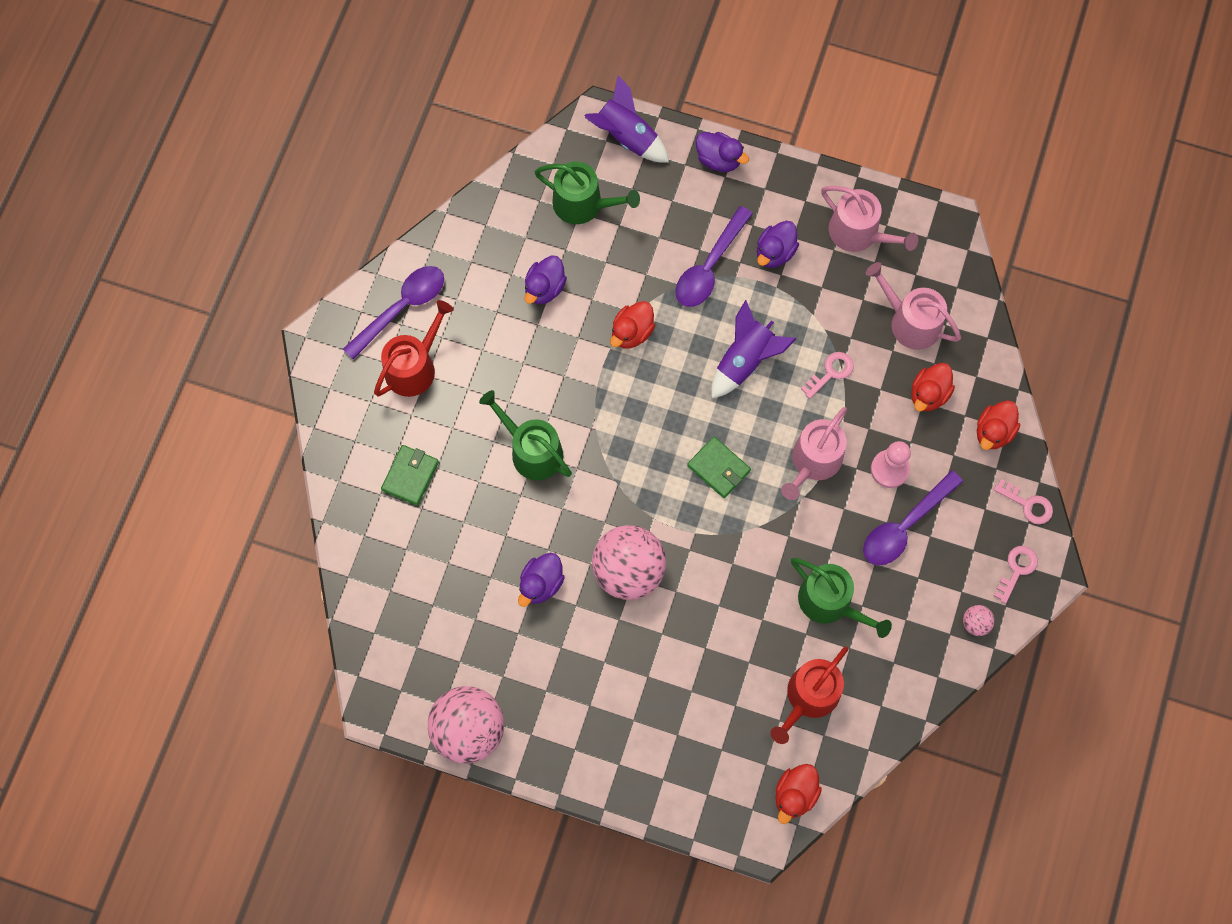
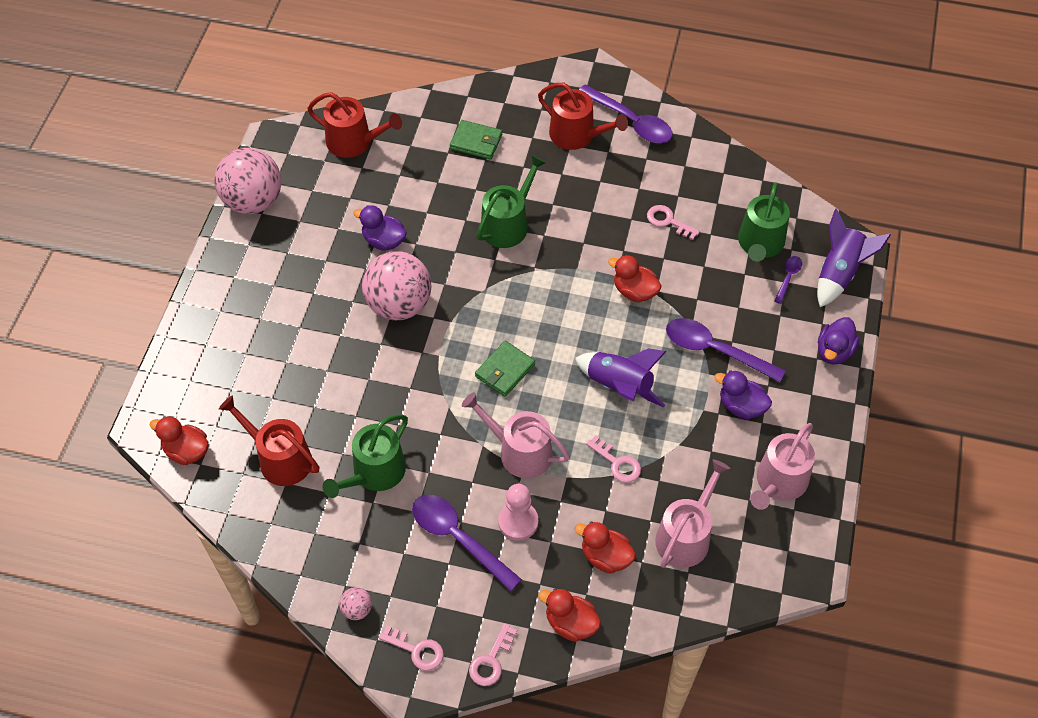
camera: 85 degrees right, 15 degrees down
purple duck [524,256,567,305] -> pink key [647,205,700,240]
none -> red watering can [307,92,402,158]
none -> purple spoon [774,256,802,304]

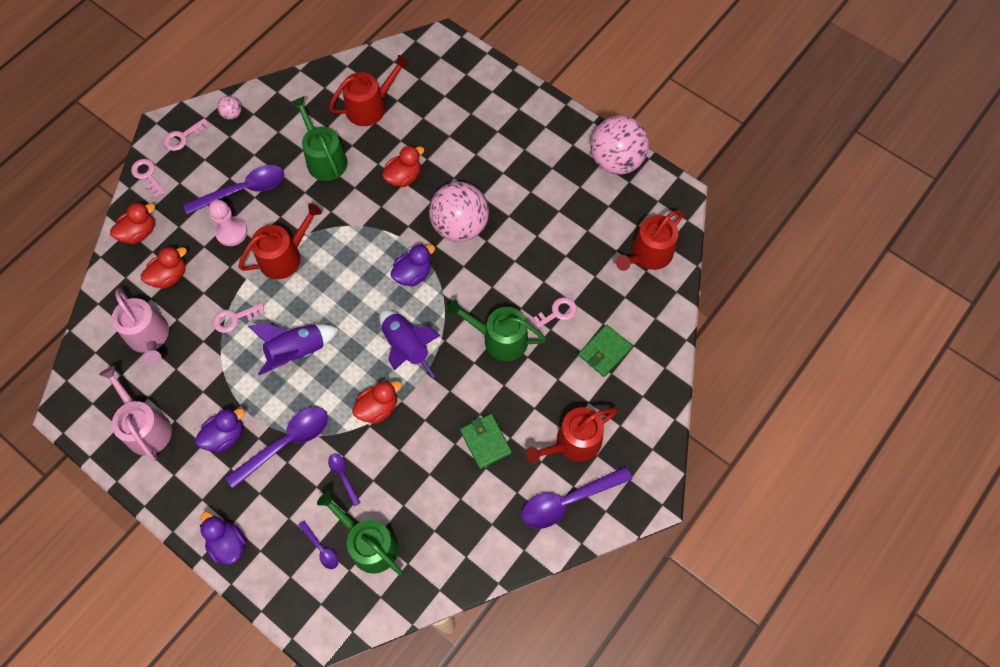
camera: 115 degrees right, 10 degrees up
red duck [150,416,209,465] -> red duck moved to [382,145,424,187]
purple duck [353,205,407,251] -> purple duck moved to [390,244,435,287]
pink watering can [462,392,570,478] -> red watering can [238,203,322,279]
green wallet [475,341,535,397] -> green wallet moved to [460,414,512,469]
green watering can [477,155,546,248] -> green watering can turned 135 degrees clockwise [447,300,546,361]
pink key [647,205,700,240] -> pink key moved to [528,297,577,329]
purple rocket [817,209,891,307] -> purple rocket moved to [379,310,441,378]
none -> purple spoon [328,453,361,506]

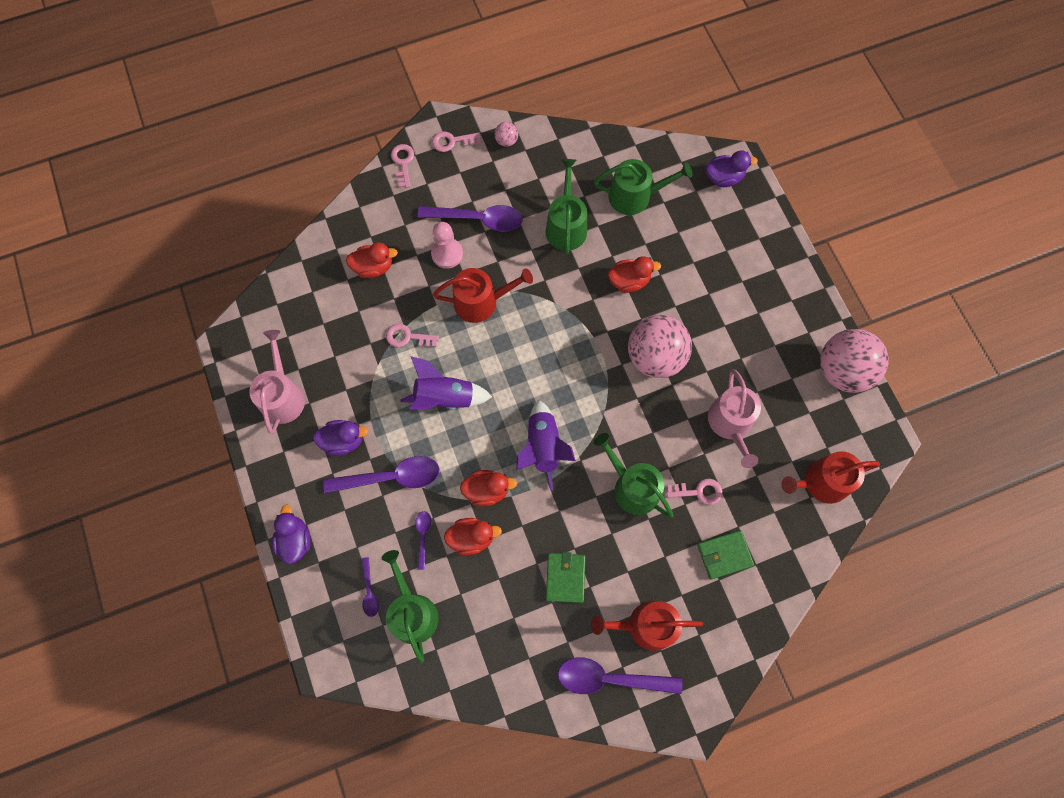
camera: 30 degrees right, 5 degrees up
red duck [110,202,155,244] -> red duck moved to [444,518,502,555]
pink watering can [111,289,169,366] -> pink watering can moved to [708,369,761,468]
red watering can [329,55,410,126] -> green watering can [594,159,693,215]
purple duck [390,244,435,287] -> purple duck moved to [706,150,758,187]

